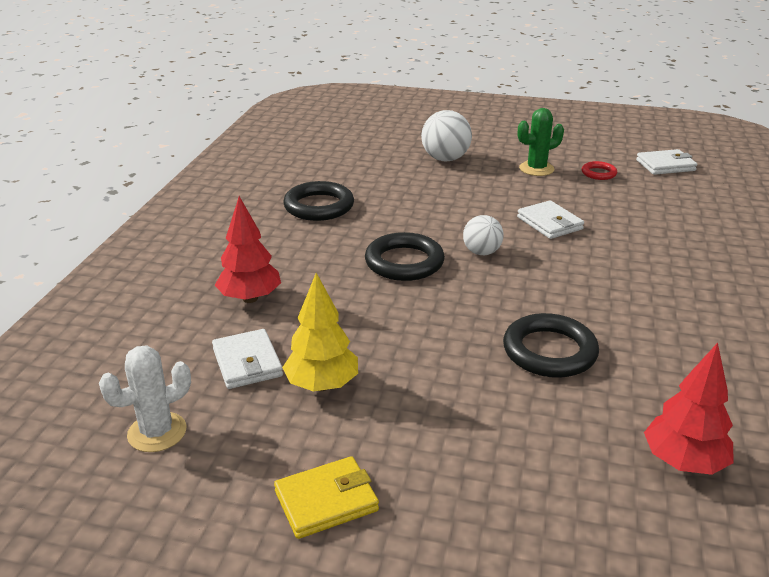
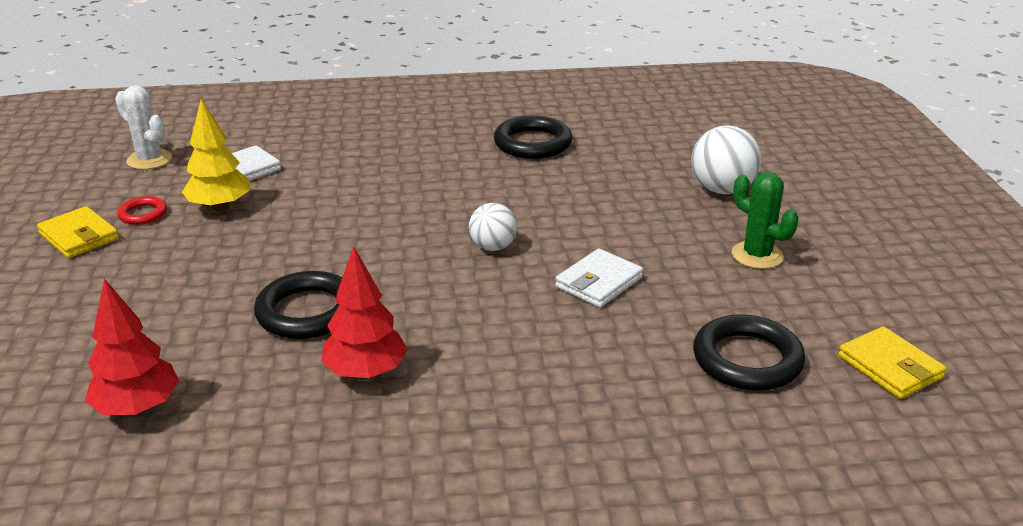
camera: 70 degrees right, 0 degrees up
red tree [215,196,281,303] -> red tree moved to [321,247,408,379]
black ring [365,232,445,281] -> black ring moved to [693,315,805,391]
red ring [582,161,617,180] -> red ring moved to [117,196,167,225]
white wallet [636,149,697,175] -> yellow wallet [838,326,946,399]

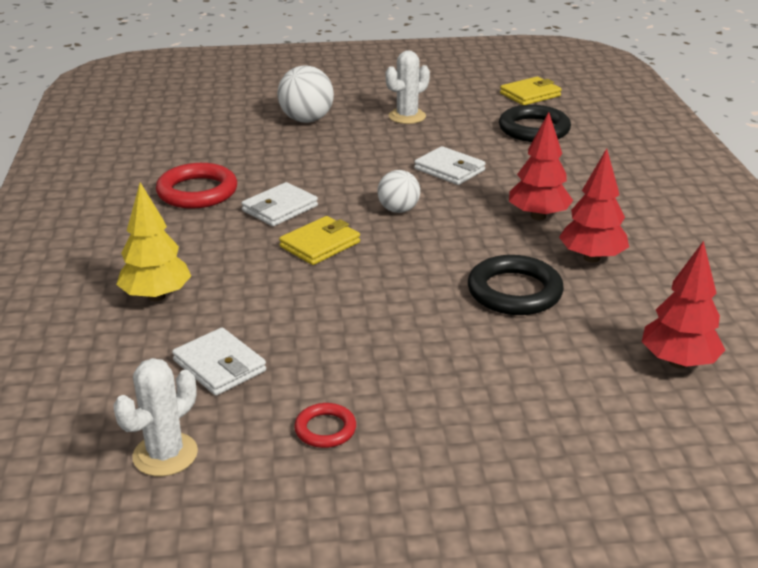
camera: 90 degrees left, 0 degrees up
yellow wallet [37,206,119,258] -> yellow wallet moved to [279,216,360,265]
yellow tree [182,99,250,211] -> yellow tree moved to [116,182,191,301]
black ring [494,115,572,159] -> red ring [156,163,237,209]
green cactus [732,172,798,269] -> white cactus [386,50,430,124]
none -> white wallet [241,182,318,226]
none -> red tree [509,112,573,220]

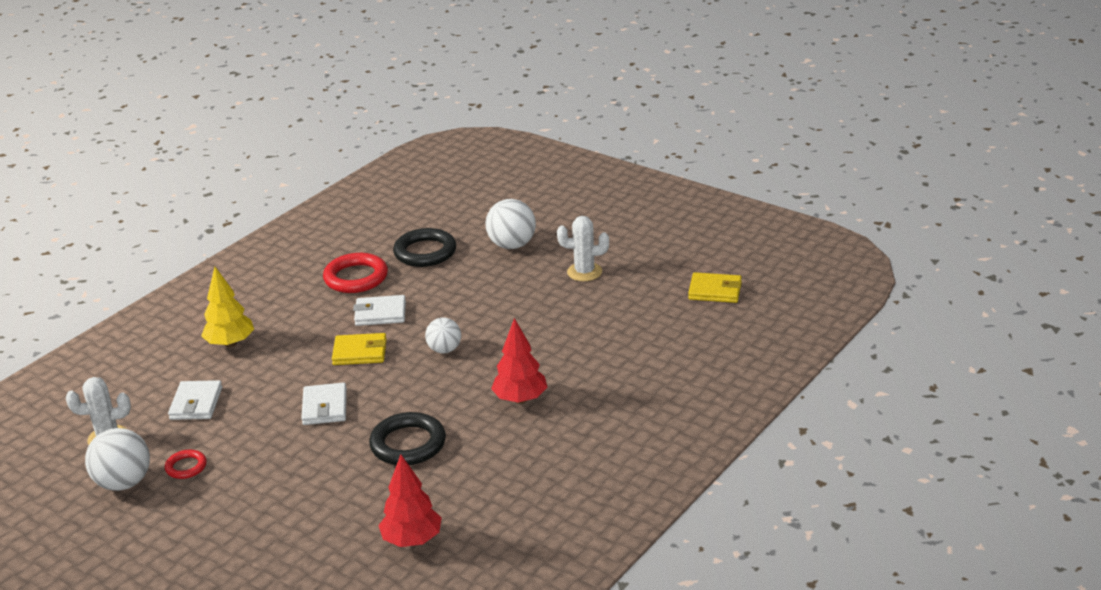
camera: 45 degrees right, 0 degrees up
white wallet [414,146,486,185] -> white wallet moved to [301,382,347,425]
black ring [499,105,571,142] -> black ring moved to [393,228,456,267]
red tree [559,148,629,263] -> none
none -> white ball [85,428,150,491]

